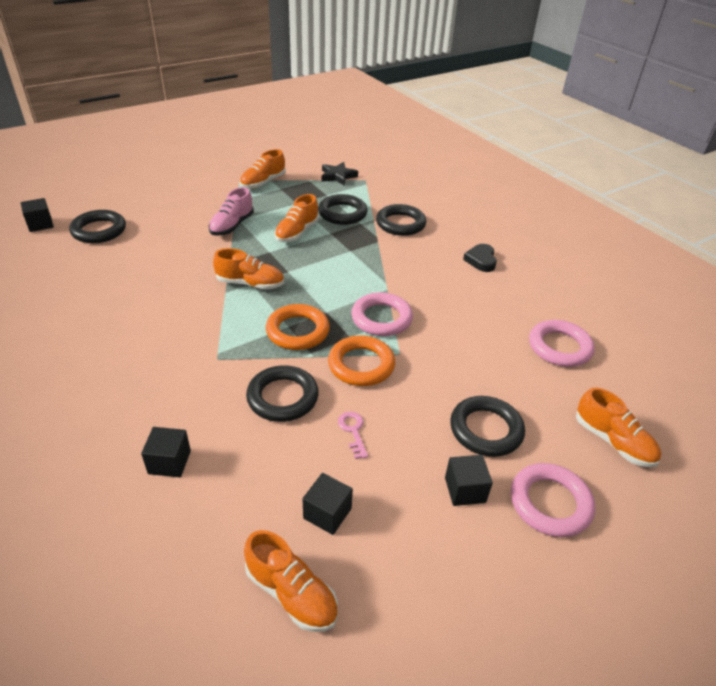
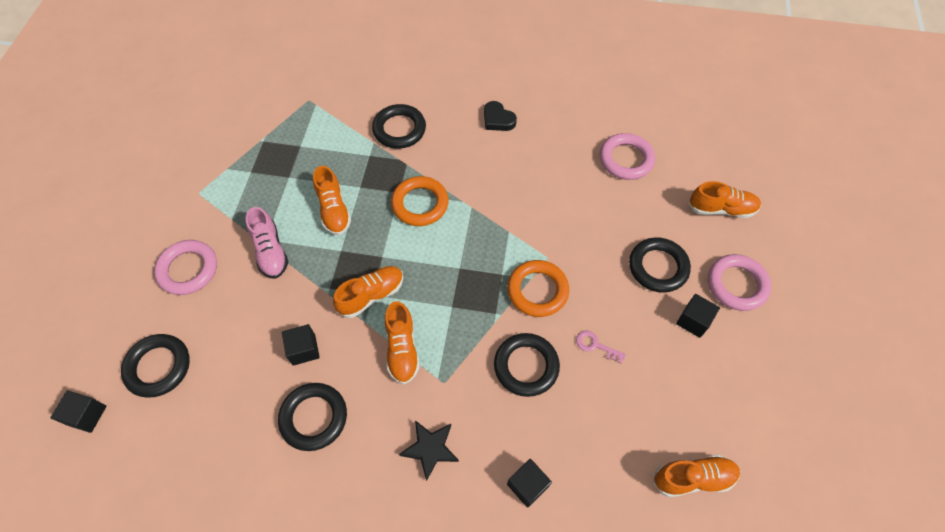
camera: 45 degrees left, 20 degrees up
orange shoe [240,149,286,189] -> orange shoe moved to [385,301,420,384]
orange ring [266,304,330,350] -> orange ring moved to [391,176,449,226]
black cube [303,473,353,535] -> black cube moved to [282,324,320,366]
black ring [318,194,368,225] -> black ring moved to [278,383,347,451]
black star [322,162,358,185] -> black star moved to [399,420,459,481]
pink ring [351,292,413,336] -> pink ring moved to [154,240,217,295]

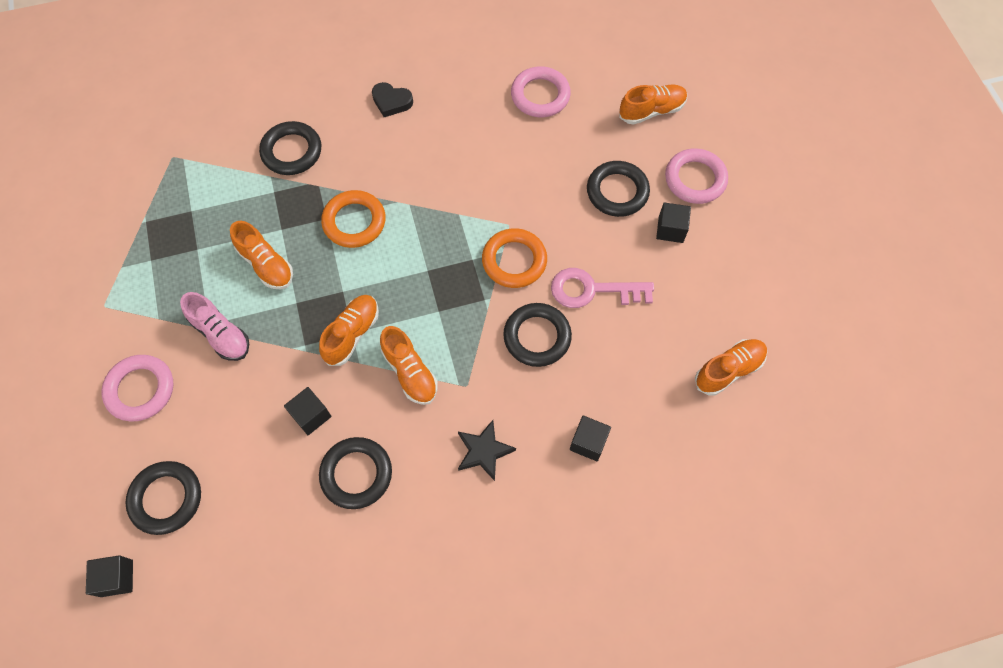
camera: 25 degrees left, 5 degrees up
pink key [576,331,626,364] -> pink key [551,268,654,308], size x1.95

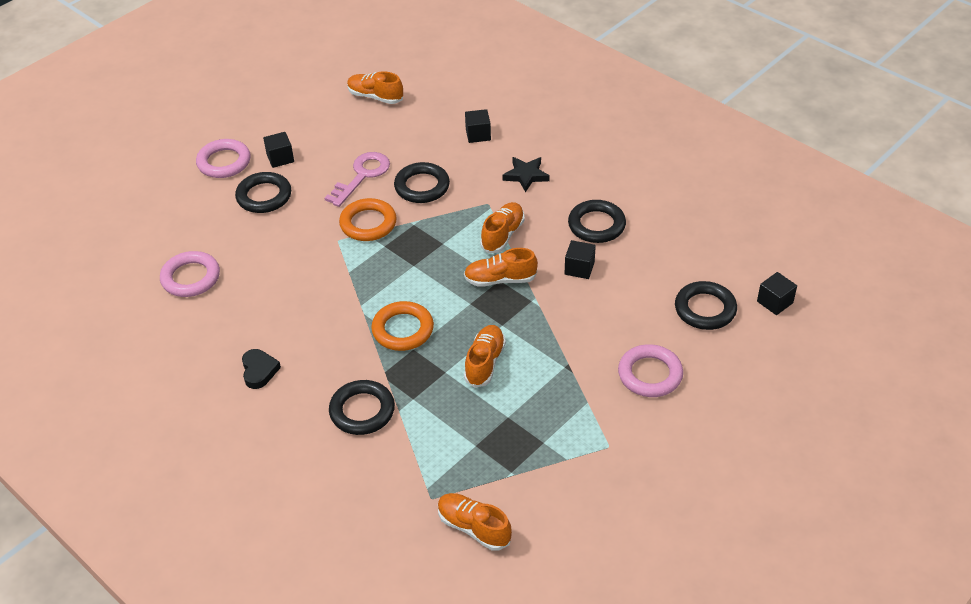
camera: 120 degrees left, 20 degrees down
pink shoe [180,292,249,361] -> none
pink key [551,268,654,308] -> pink key turned 120 degrees counterclockwise [325,152,390,207]
orange shoe [619,84,687,125] -> orange shoe moved to [438,493,512,551]

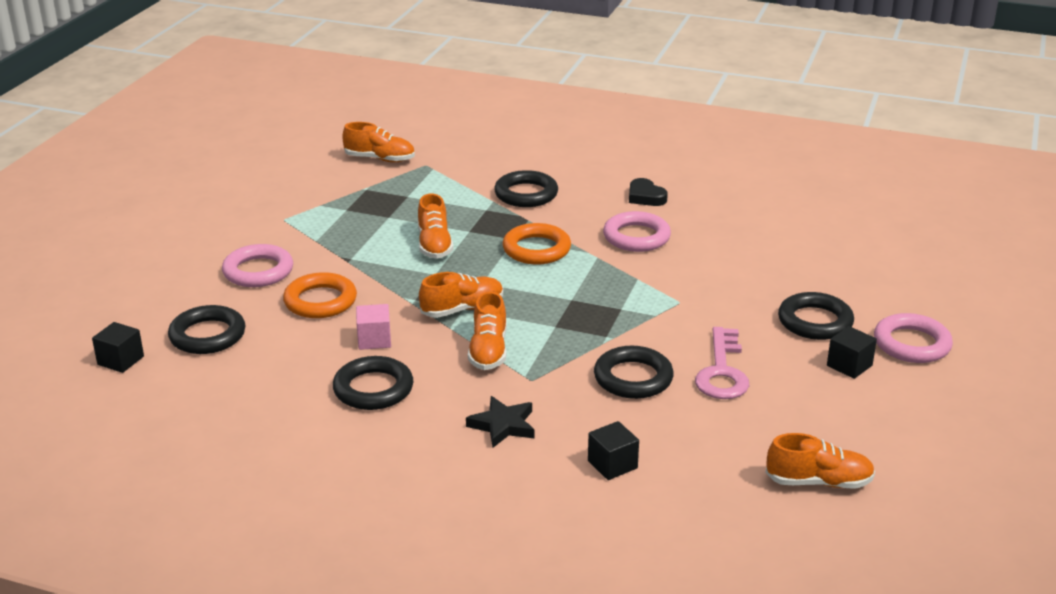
camera: 155 degrees right, 15 degrees down
pink ring [160,251,220,297] -> pink ring moved to [603,211,671,252]
orange ring [339,198,397,241] -> orange ring moved to [283,272,357,318]
black cube [565,240,596,279] -> pink cube [356,304,391,350]

